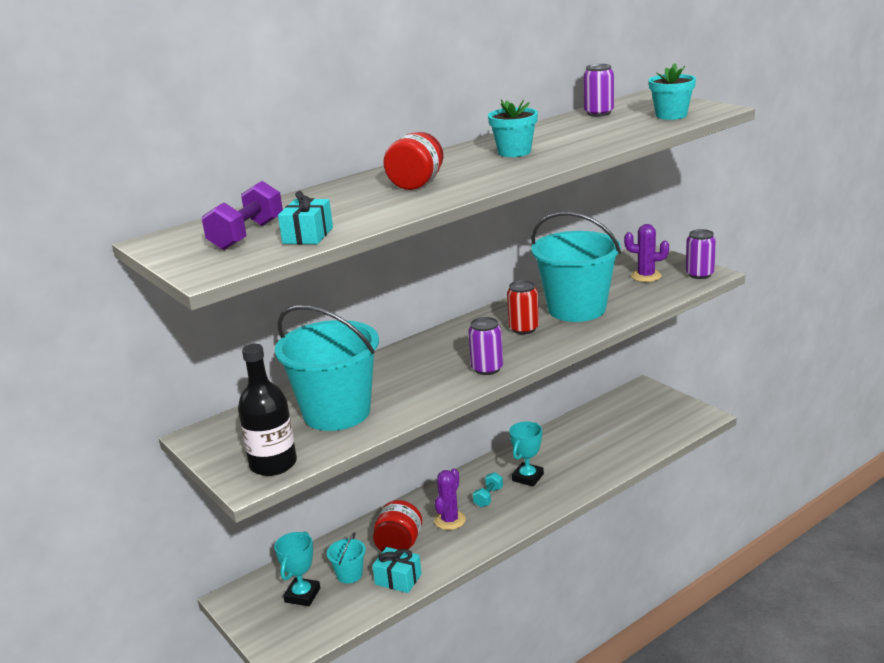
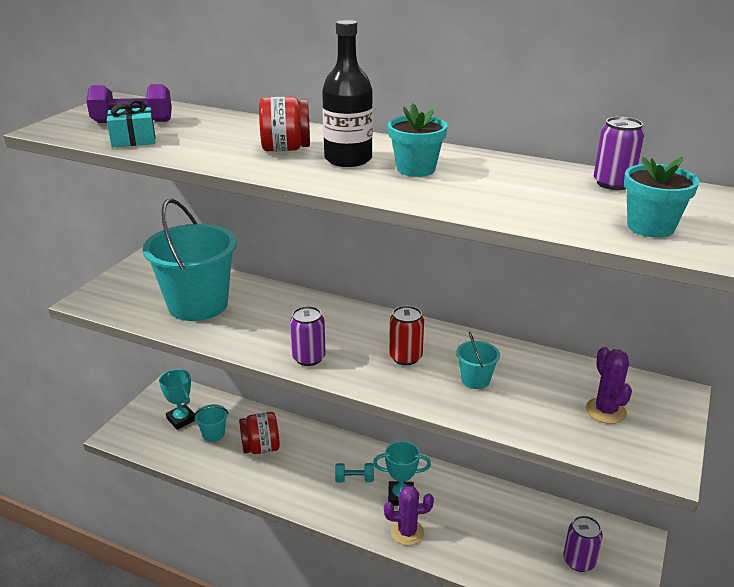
camera: 60 degrees right, 5 degrees up
black bottle [238,344,297,476] -> black bottle moved to [322,20,373,167]
turquoise trophy [274,531,320,606] -> turquoise trophy turned 60 degrees clockwise [159,369,195,430]
turquoise gift [372,547,422,593] -> none
purple cactus [434,469,466,530] -> purple cactus moved to [384,485,434,546]
turquoise bucket [531,212,621,322] -> turquoise bucket [456,332,500,389], size x0.42
purple can [686,229,716,279] -> purple can moved to [563,516,603,572]

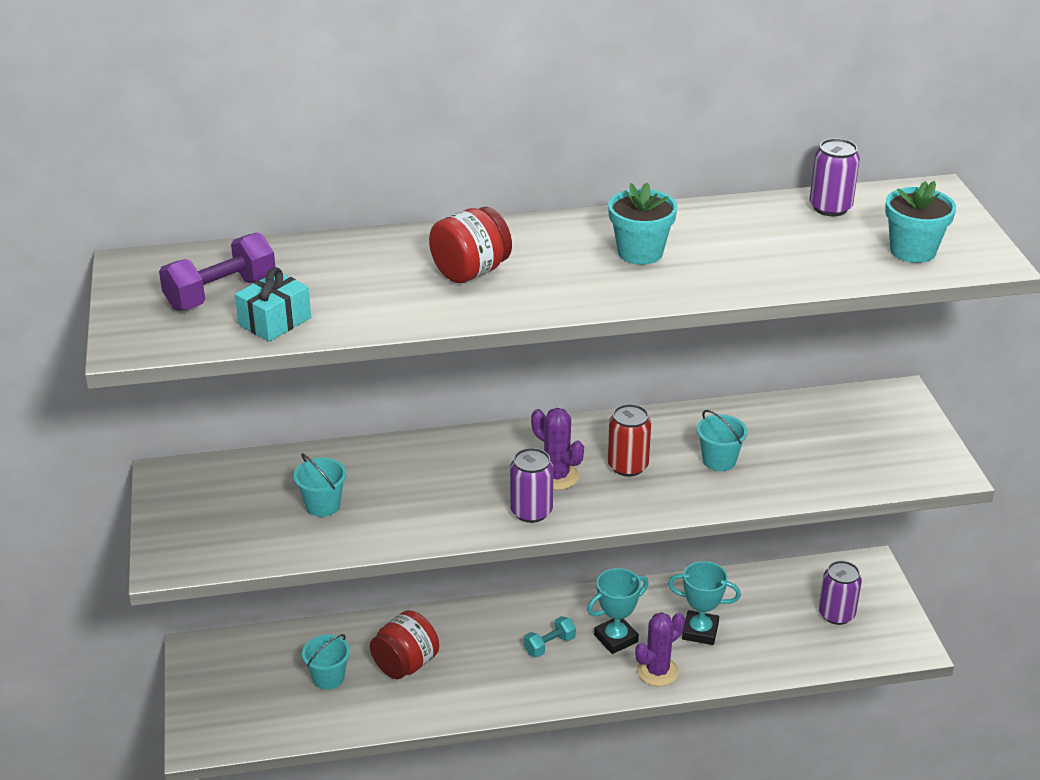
camera: 35 degrees left, 5 degrees up
turquoise bucket [142,199,237,321] -> turquoise bucket [294,453,347,517], size x0.42
turquoise trophy [159,369,195,430] -> turquoise trophy moved to [668,561,741,645]
black bottle [322,20,373,167] -> none
purple cactus [586,347,632,424] -> purple cactus moved to [531,408,584,490]

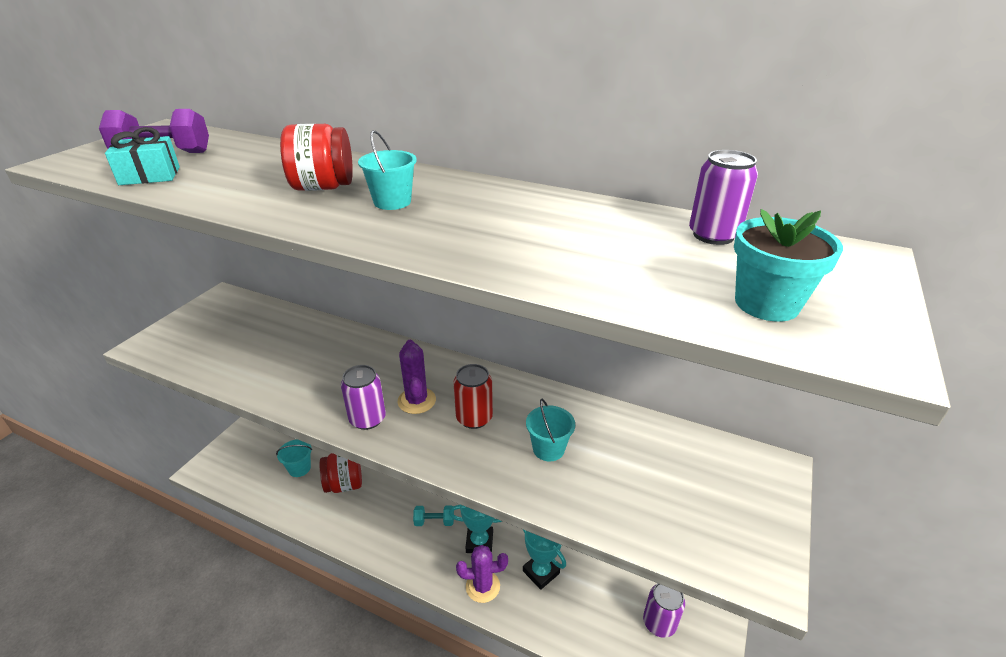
camera: 35 degrees right, 0 degrees up
turquoise bucket [294,453,347,517] -> turquoise bucket moved to [358,130,417,210]
turquoise flower pot [608,182,677,265] -> none

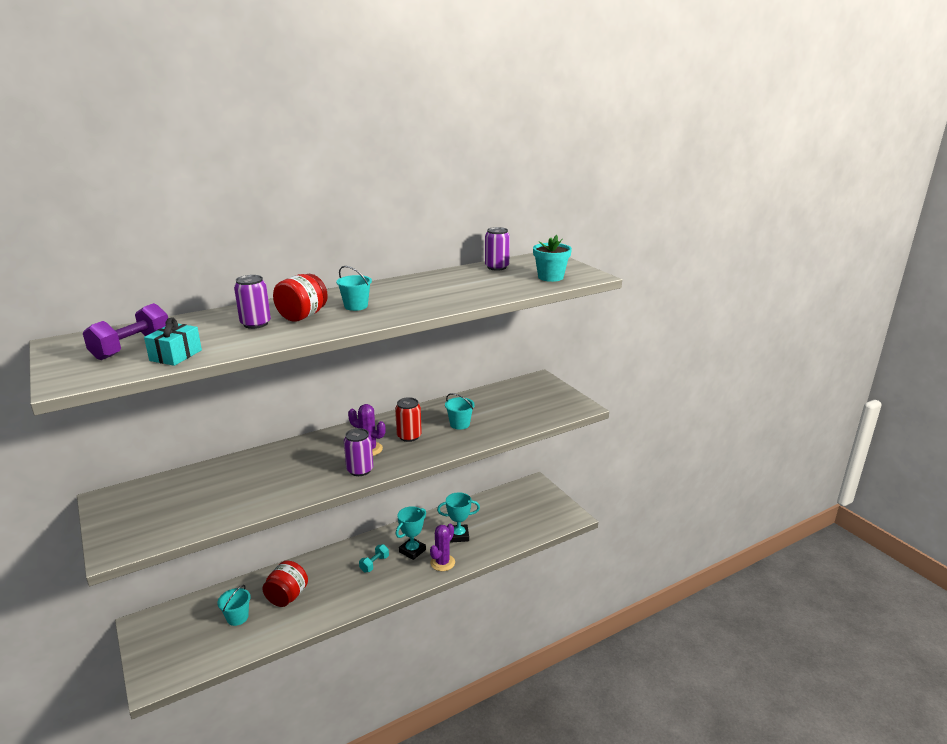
camera: 55 degrees left, 10 degrees down
purple can [643,583,685,638] -> purple can moved to [234,275,271,329]

